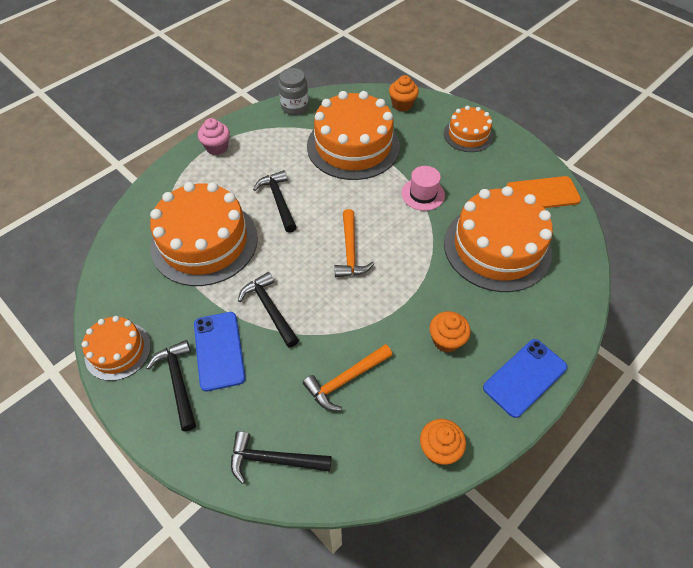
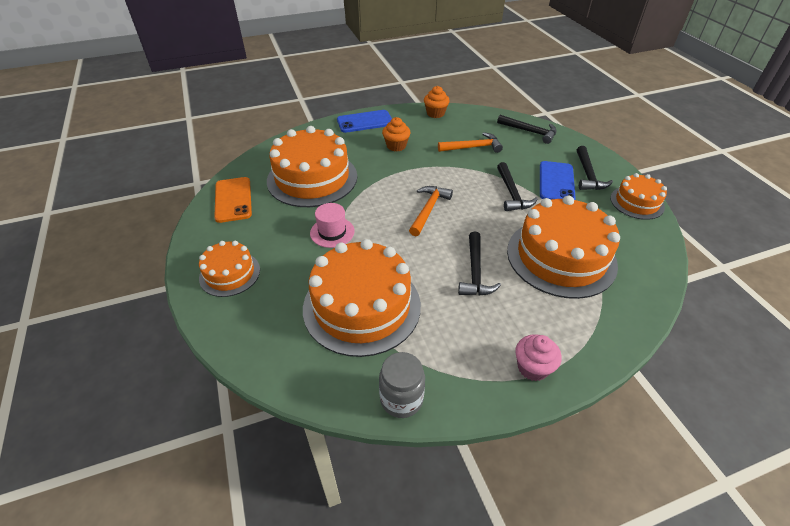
camera: 155 degrees left, 10 degrees down
orange cupcake [389,75,419,111] -> none
orange phone [507,176,581,208] -> orange phone turned 60 degrees clockwise [214,177,252,223]

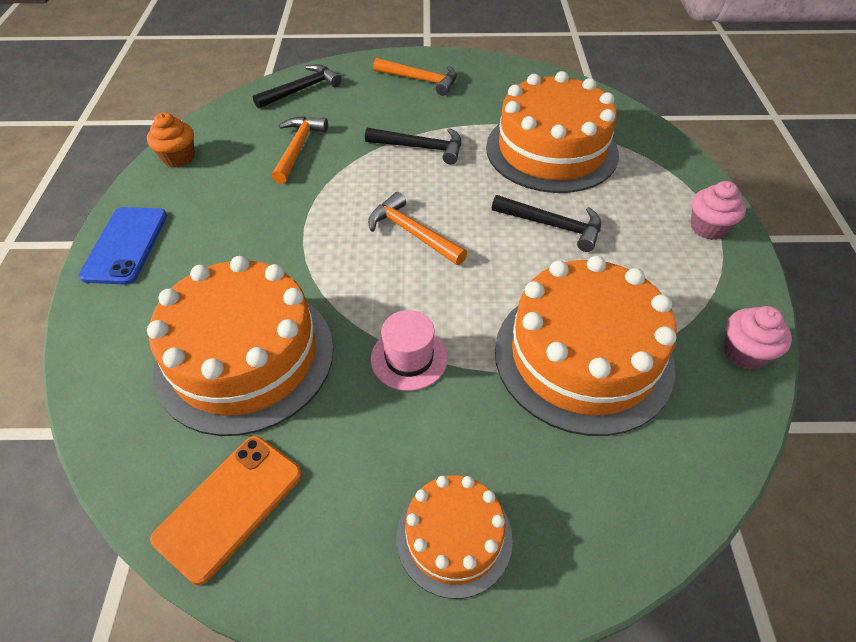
camera: 70 degrees left, 5 degrees up
orange phone [214,177,252,223] -> orange phone turned 60 degrees counterclockwise [150,436,302,585]
grey jar [379,352,425,418] -> pink cupcake [724,306,792,370]
orange cupcake [382,117,410,152] -> none
blue phone [540,161,576,200] -> none
black hammer [577,146,613,190] -> orange hammer [373,58,457,96]
orange cake [610,173,667,220] -> none

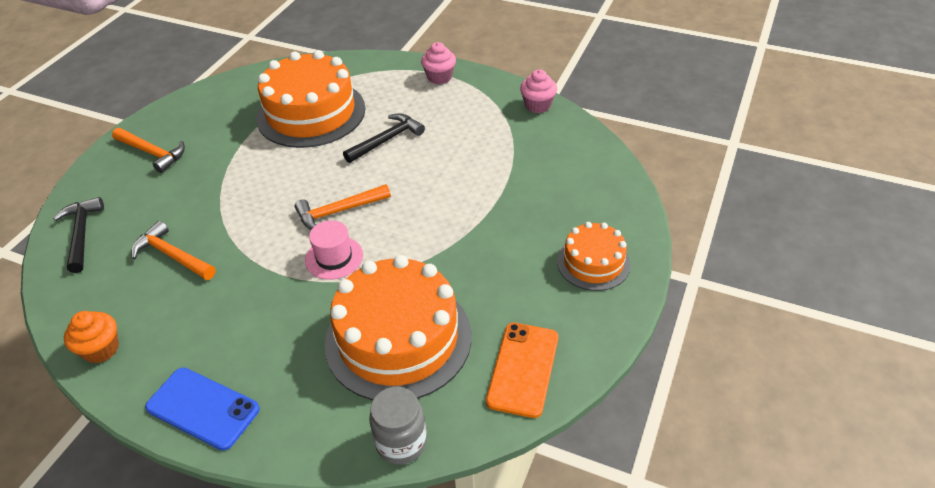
camera: 65 degrees left, 5 degrees down
orange phone [150,436,302,585] -> orange phone turned 45 degrees clockwise [486,323,558,418]
black hammer [365,128,461,165] -> none
pink hat [371,310,448,391] -> pink hat moved to [305,220,363,280]
orange hammer [373,58,457,96] -> orange hammer turned 75 degrees clockwise [112,128,185,173]
orange cake [495,256,677,436] -> none
none -> grey jar [369,387,427,465]

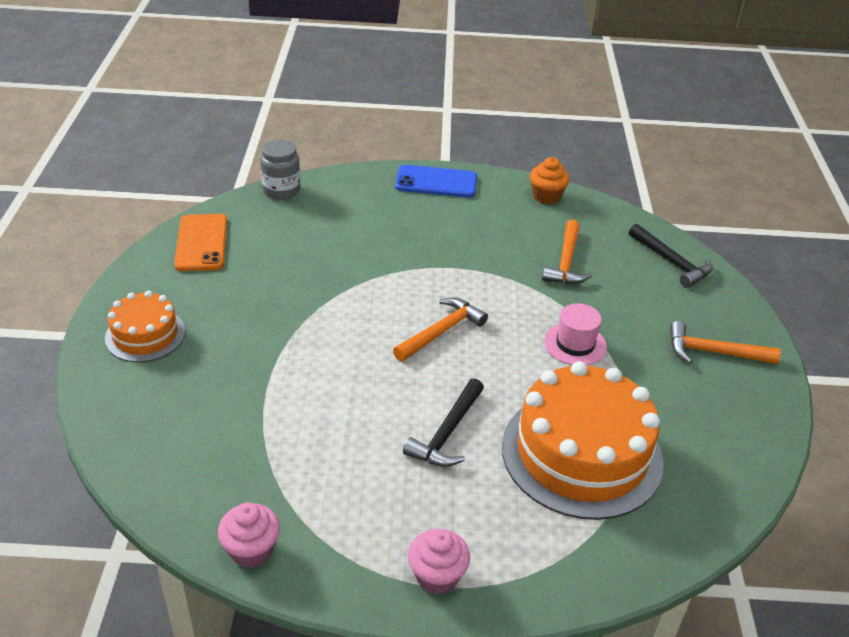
camera: 155 degrees right, 5 degrees down
orange hammer [131,221,216,280] -> orange hammer turned 90 degrees clockwise [542,220,592,284]
pink hat [305,220,363,280] -> pink hat moved to [544,303,607,366]
orange cake [324,255,472,400] -> none

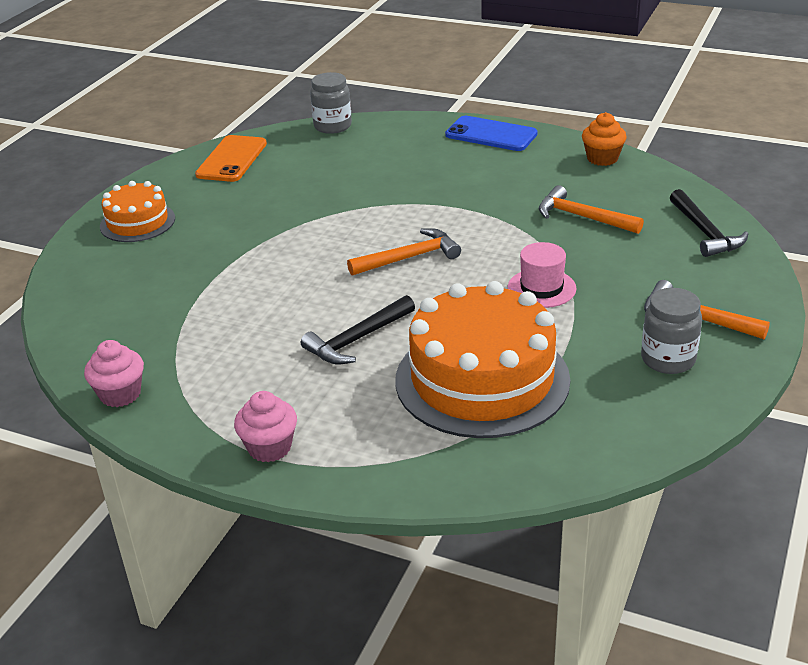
camera: 25 degrees right, 5 degrees down
orange hammer [542,220,592,284] -> orange hammer turned 90 degrees clockwise [539,185,644,234]
none -> grey jar [641,288,702,374]

